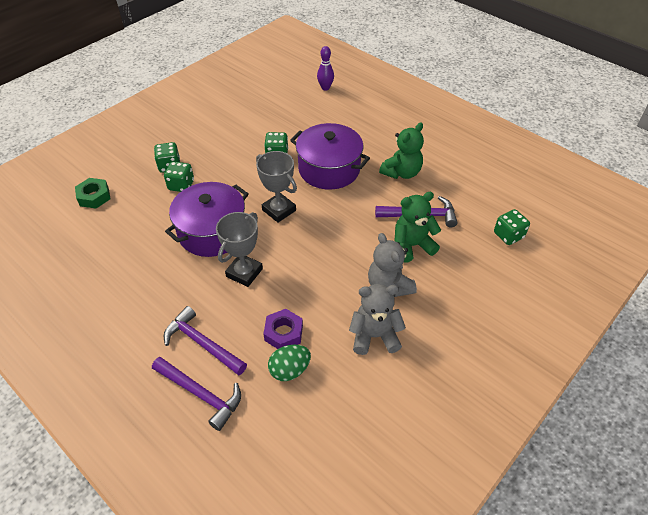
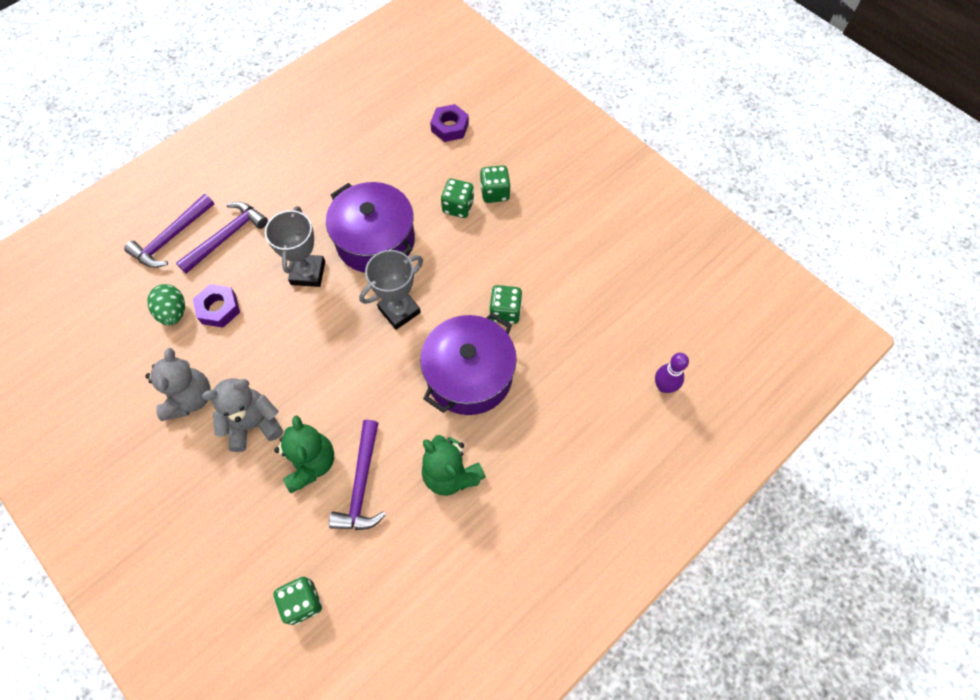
camera: 95 degrees right, 15 degrees up
green nut [75,178,111,208] -> purple nut [430,104,469,142]
grey trophy [216,212,263,287] -> grey trophy turned 60 degrees clockwise [265,206,325,287]

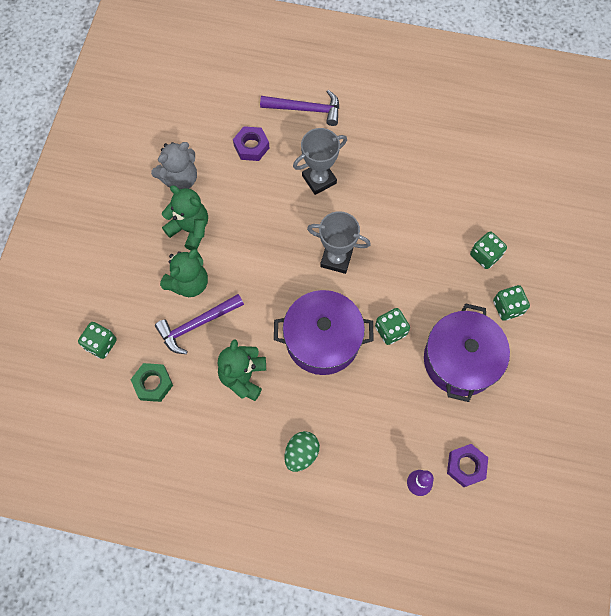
camera: 55 degrees right, 5 degrees up
purple hammer [124,194,214,268] -> none
green egg [147,284,185,326] -> green egg moved to [284,431,320,472]
grey teddy bear [202,378,283,452] -> green teddy bear [162,185,208,250]
purple pot [326,182,415,273] -> purple pot moved to [424,303,510,402]
purple nut [430,104,469,142] -> purple nut moved to [447,444,488,487]
green dice [441,179,474,218] -> green dice moved to [493,285,530,321]
none -> green nut [131,363,173,402]

